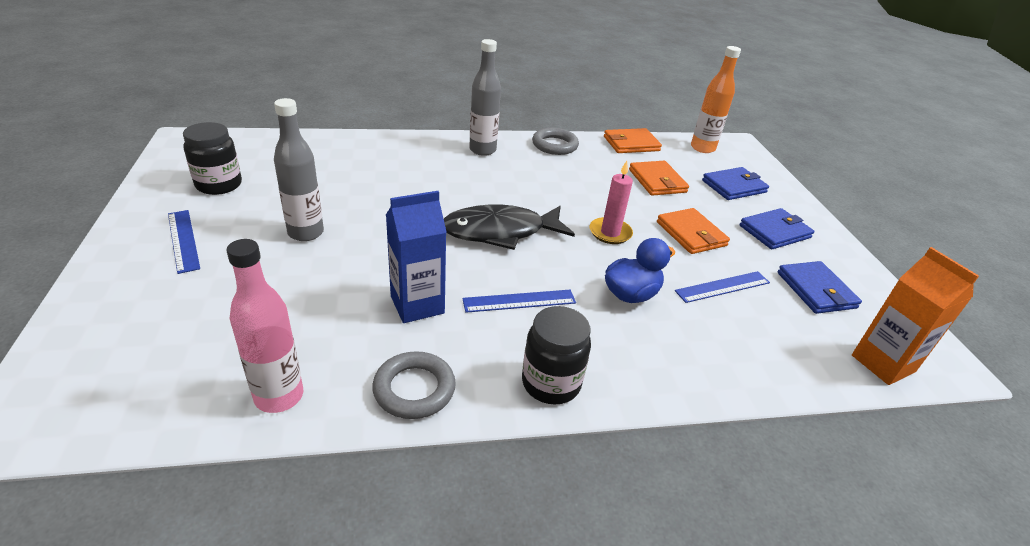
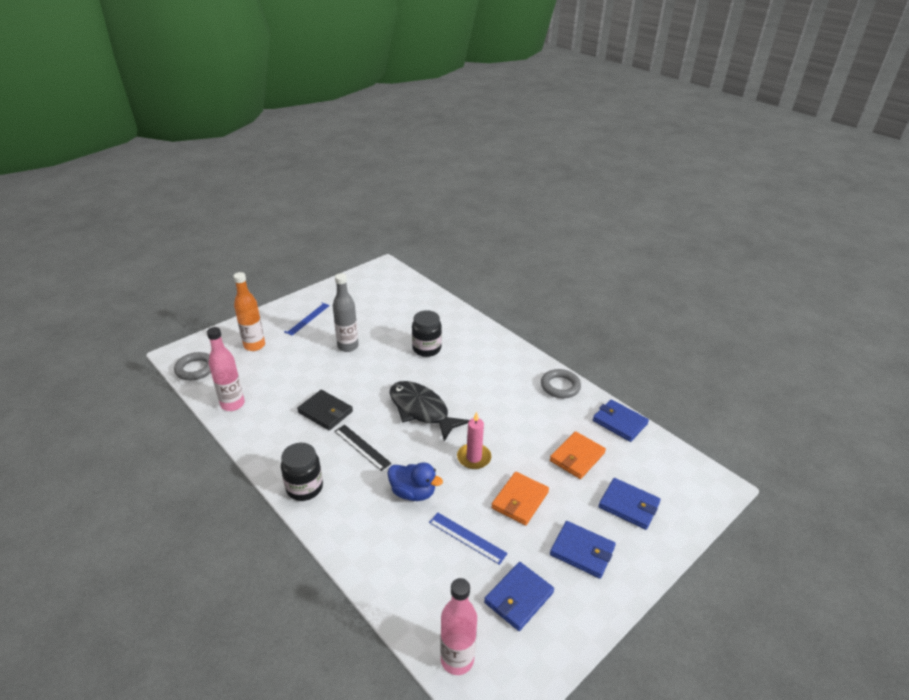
camera: 60 degrees right, 0 degrees up
black jar [183,122,242,195] -> black jar moved to [412,310,442,357]
grey ring [372,351,456,419] -> grey ring moved to [174,352,211,380]
blue carton [386,191,447,323] -> black wallet [297,390,353,430]
blue ruler [462,290,576,313] -> black ruler [334,425,392,471]
grey bottle [469,39,501,156] -> none
orange wallet [604,128,662,153] -> blue wallet [593,399,649,442]
orange bottle [691,46,741,153] -> orange bottle moved to [233,272,265,351]
orange carton [852,247,979,385] -> pink bottle [440,578,477,675]

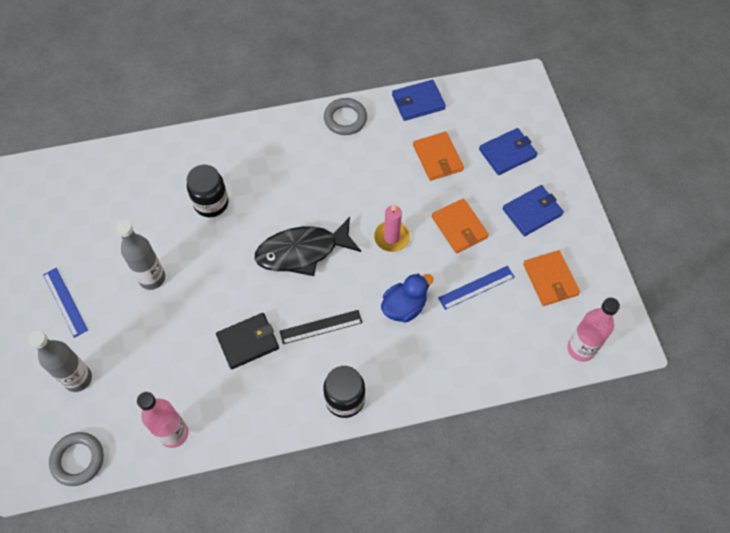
camera: 60 degrees left, 25 degrees up
orange bottle [233,272,265,351] -> grey bottle [28,331,92,392]
blue wallet [484,562,554,631] -> orange wallet [523,250,580,306]

